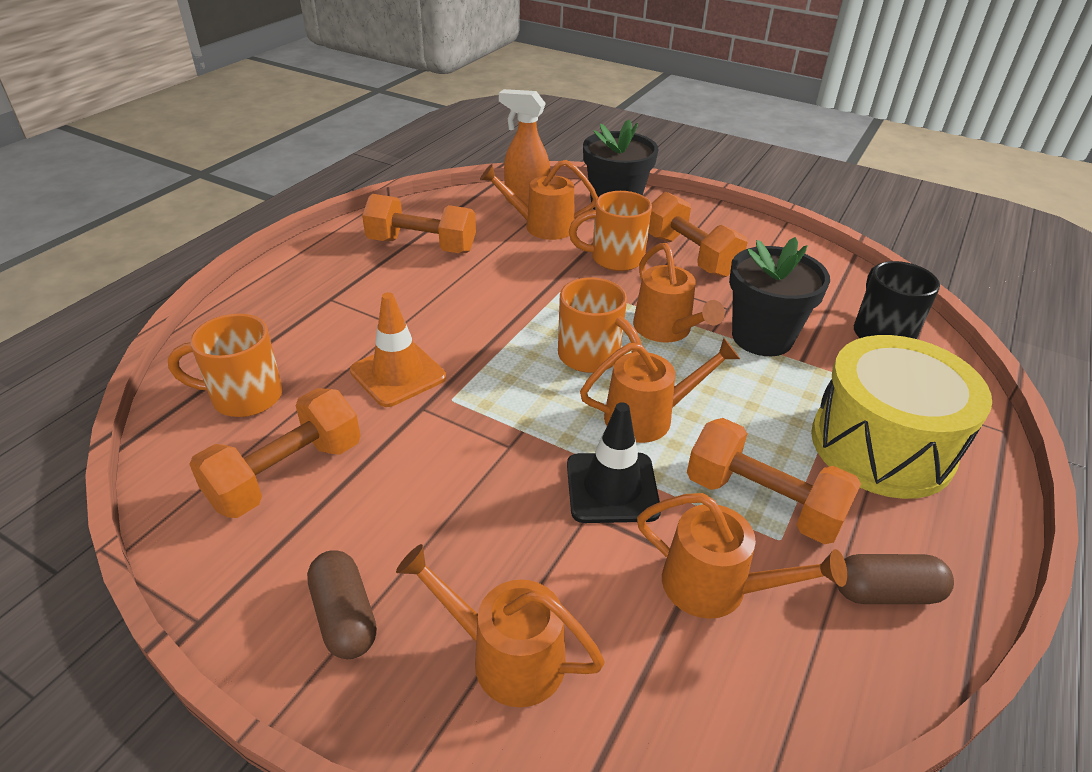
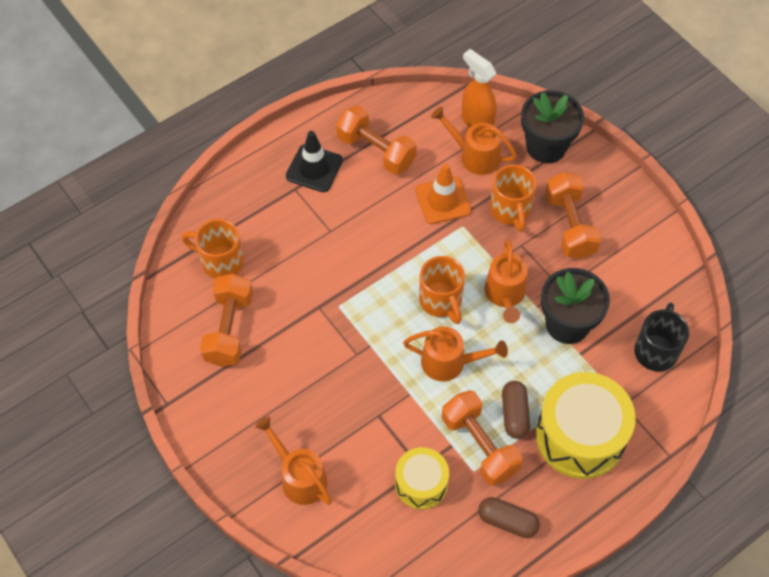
camera: 25 degrees right, 20 degrees up
orange dumbbell [189,388,361,518] -> orange dumbbell turned 60 degrees counterclockwise [200,274,253,367]
brown capsule [307,550,377,659] -> brown capsule moved to [502,381,530,439]
orange traffic cone [350,292,446,407] -> orange traffic cone moved to [415,164,471,224]
black traffic cone [567,402,661,523] -> black traffic cone moved to [286,131,343,192]
orange mug [569,191,652,271] -> orange mug turned 120 degrees counterclockwise [490,165,536,232]
orange watering can [637,493,847,619] -> yellow drum [395,447,449,510]

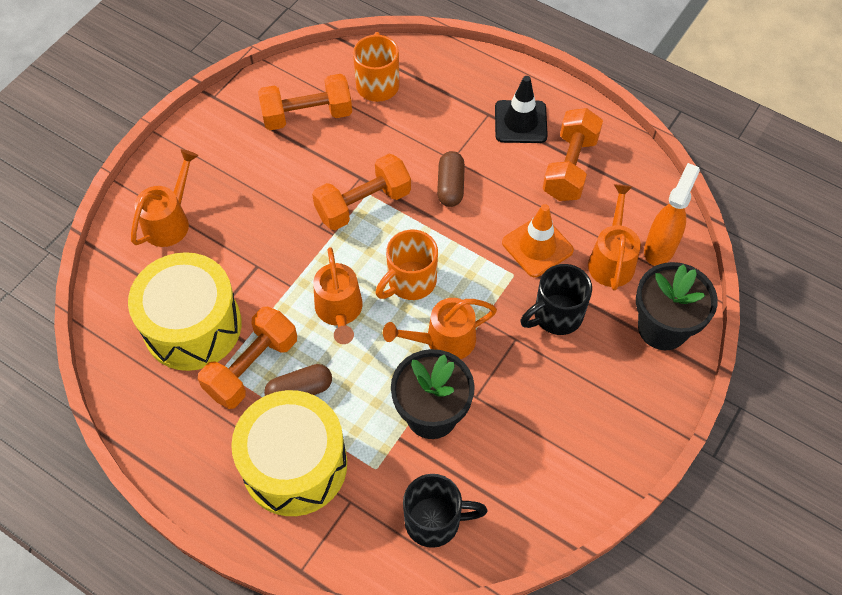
camera: 70 degrees right, 0 degrees up
yellow drum [395,447,449,510] -> yellow drum [128,252,242,371], size x1.73
brown capsule [478,497,540,538] -> brown capsule moved to [437,151,465,207]
orange mug [490,165,536,232] -> black mug [521,264,592,335]
orange dumbbell [545,172,601,259] -> orange dumbbell moved to [312,154,411,230]

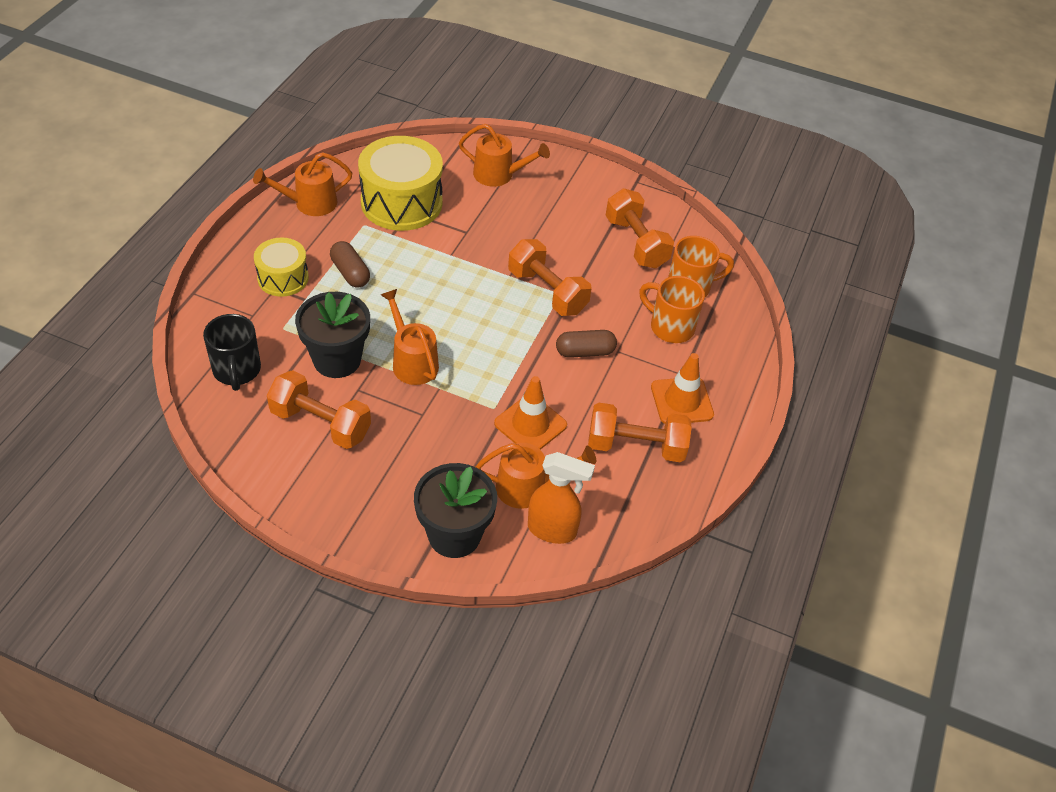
camera: 75 degrees right, 10 degrees down
orange dumbbell [198,306,297,409] -> orange dumbbell moved to [267,370,371,449]
yellow drum [231,390,347,516] -> yellow drum [254,237,309,297], size x0.58
orange watering can [313,247,363,344] -> orange watering can moved to [253,152,352,216]
orange mug [376,230,438,300] -> orange mug moved to [639,276,705,343]
black traffic cone [495,76,548,143] -> orange traffic cone [651,353,714,424]
black mug [521,264,592,335] -> none

